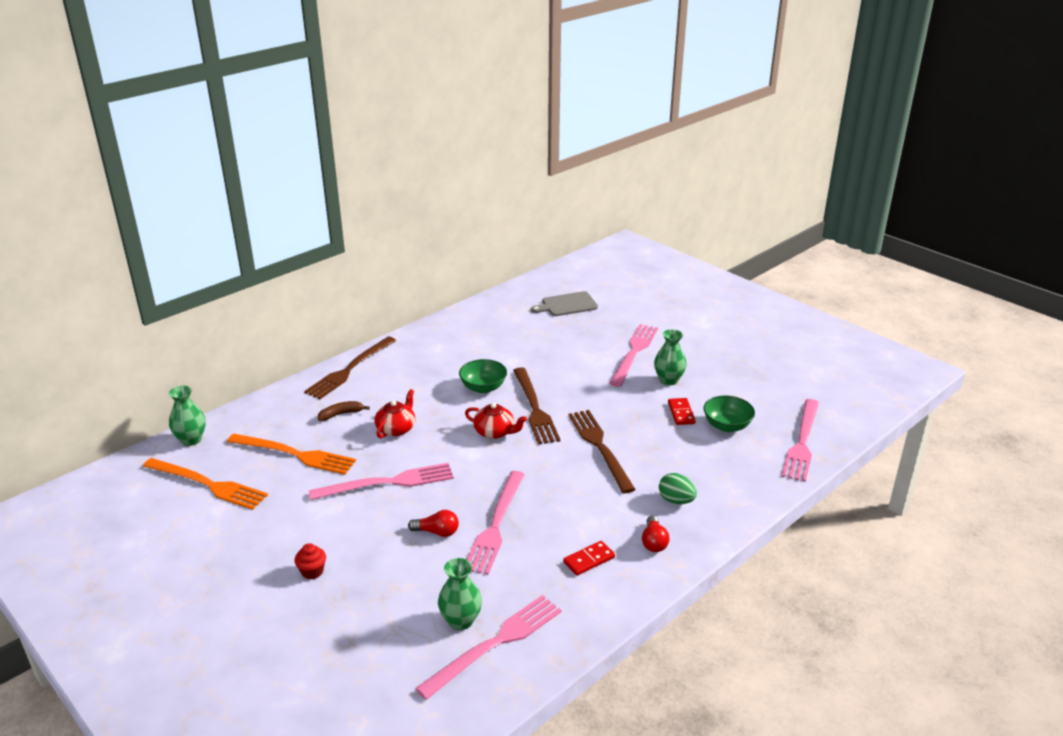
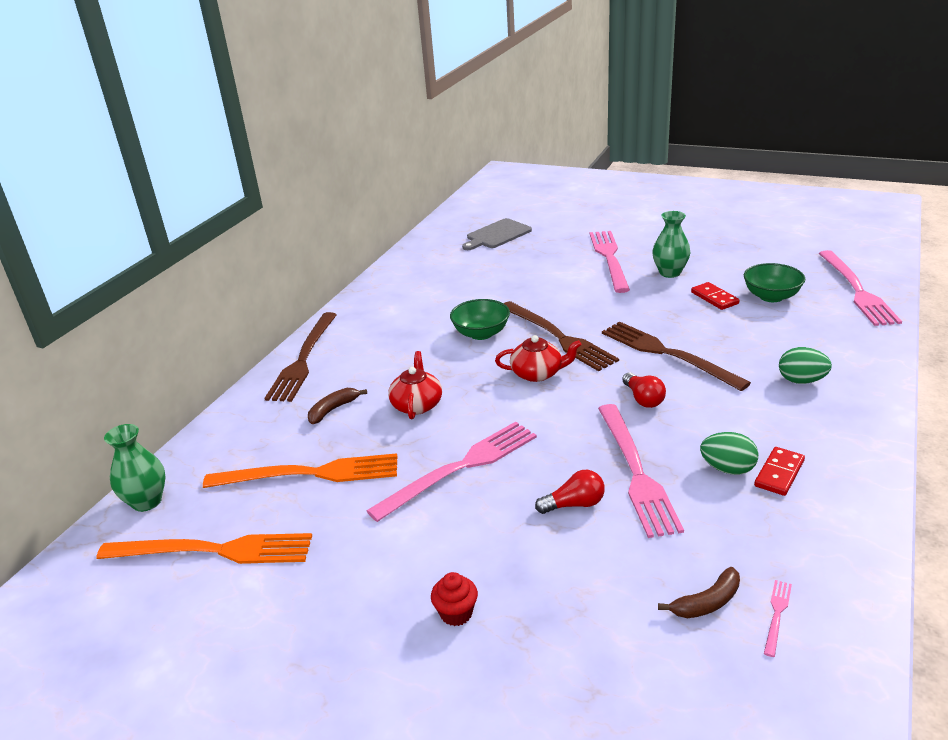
camera: 20 degrees left, 0 degrees up
pink fork [415,595,562,700] -> pink fork [764,580,792,657], size x0.40
green vase [438,558,482,630] -> brown banana [658,567,740,618]
red light bulb [642,515,669,552] -> red light bulb moved to [622,372,666,408]
none -> green egg [700,432,759,475]

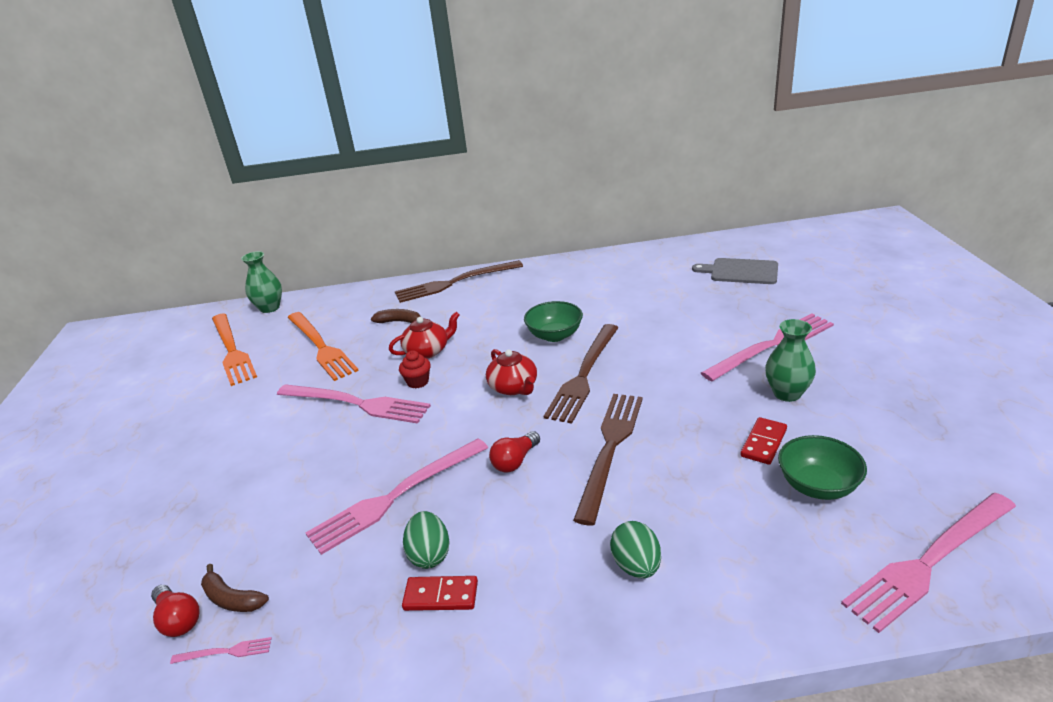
camera: 60 degrees right, 0 degrees up
red cupcake [431,572,478,626] -> red cupcake moved to [399,351,431,389]
red light bulb [535,470,605,514] -> red light bulb moved to [151,585,200,637]

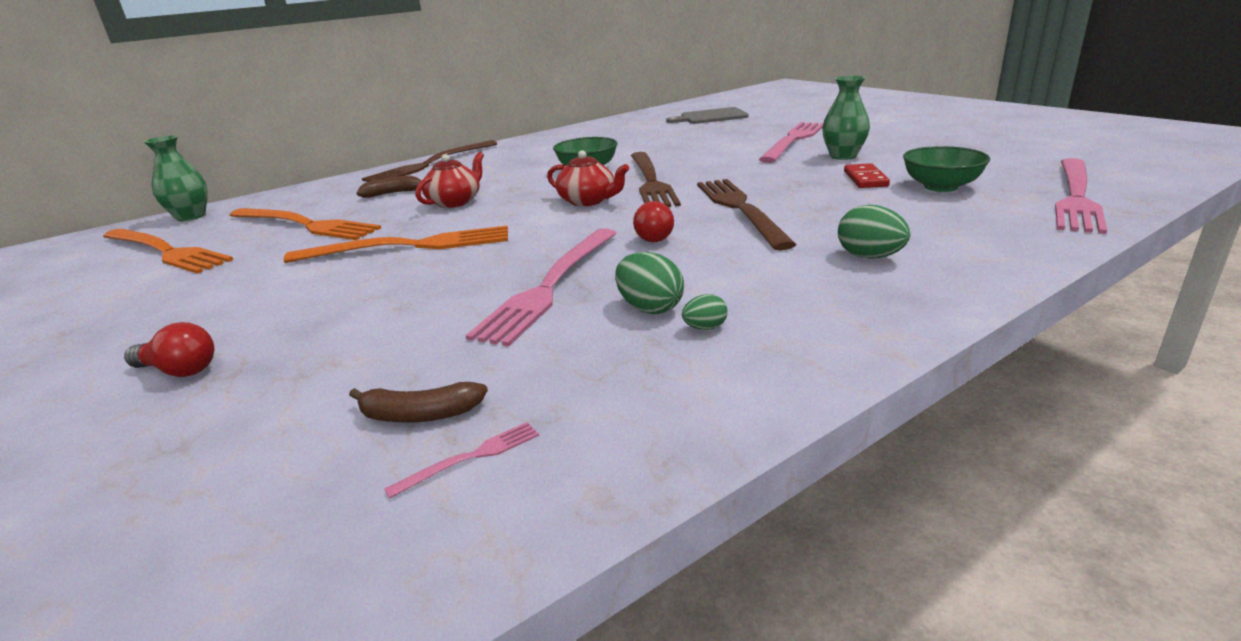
camera: 30 degrees left, 5 degrees down
red light bulb [151,585,200,637] -> red light bulb moved to [124,322,214,377]
pink fork [277,384,431,424] -> orange fork [284,226,508,263]
red cupcake [399,351,431,389] -> none
red domino [402,576,478,611] -> green egg [682,294,728,330]

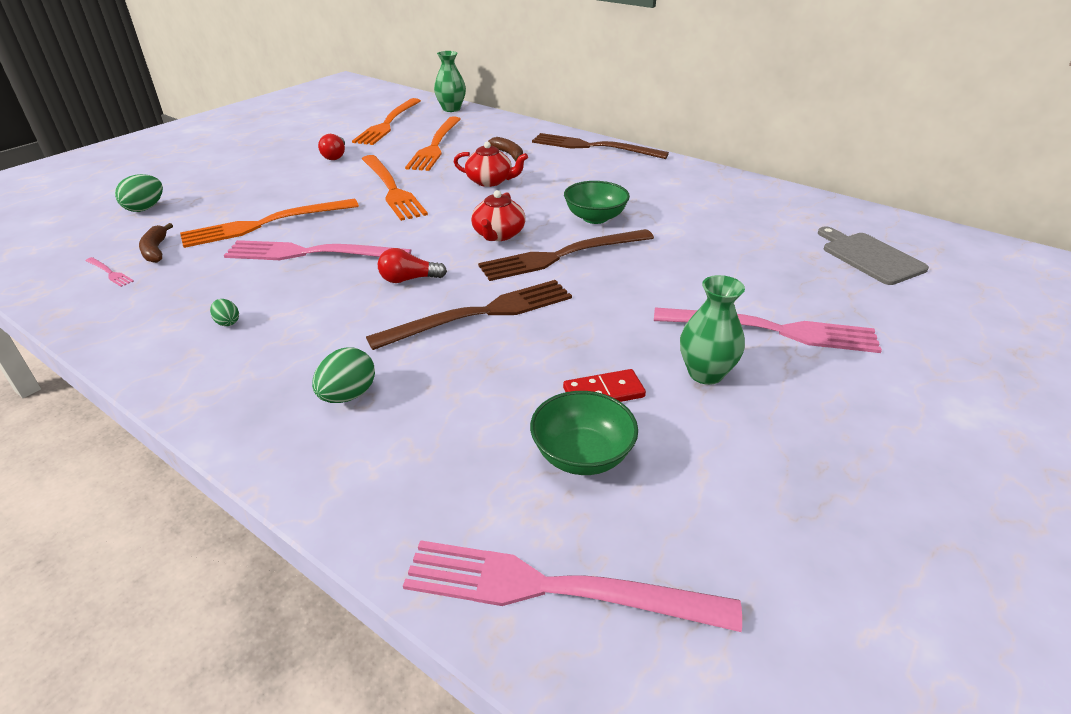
camera: 70 degrees right, 10 degrees up
red light bulb [124,322,214,377] -> red light bulb moved to [318,134,345,160]
green egg [615,252,684,314] -> green egg moved to [115,174,163,212]
none -> orange fork [180,199,359,248]

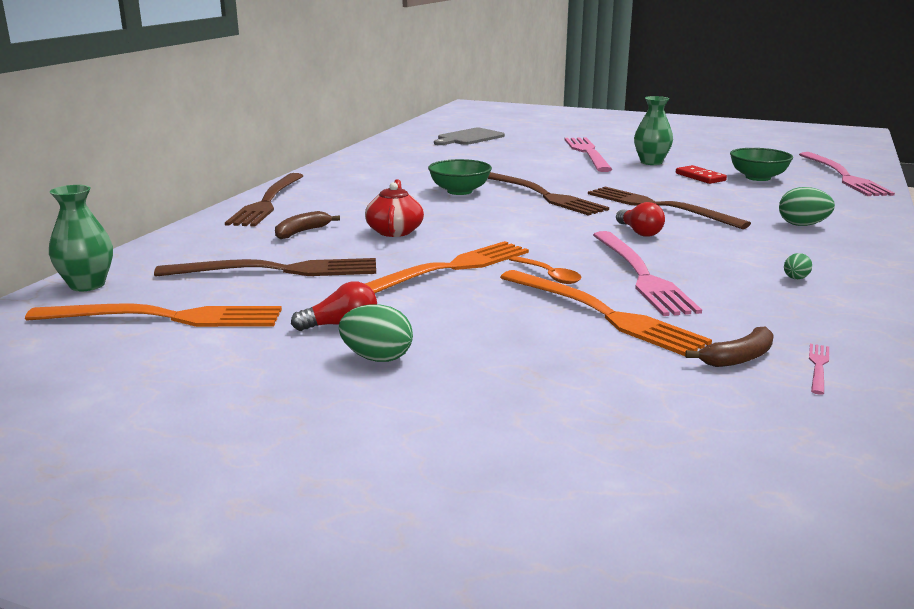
camera: 105 degrees left, 15 degrees down
green egg [115,174,163,212] -> green egg moved to [339,304,413,362]
orange fork [405,116,461,171] -> brown fork [154,258,376,277]
red teapot [471,190,526,241] -> none
none -> orange spoon [509,256,582,284]

